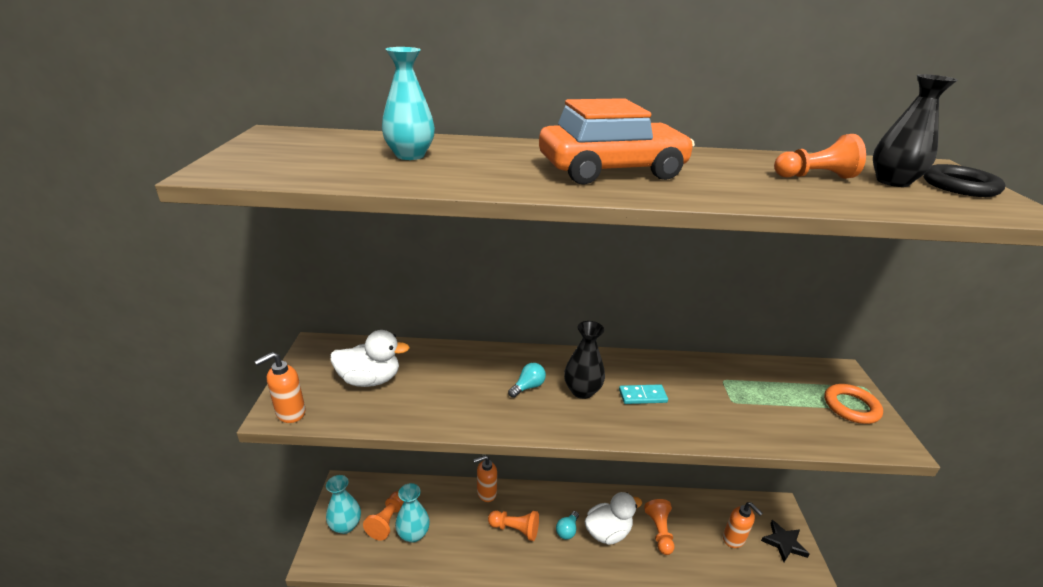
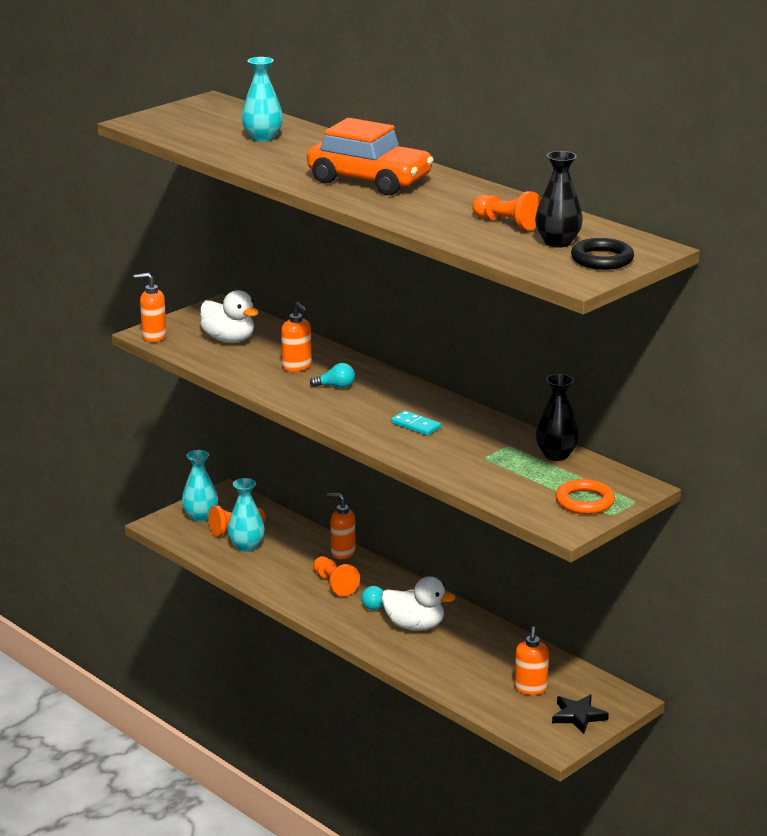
camera: 45 degrees right, 5 degrees down
black vase [564,321,605,399] -> black vase moved to [536,374,579,461]
orange pawn [644,499,674,555] -> none
none -> orange soap dispenser [281,302,312,372]

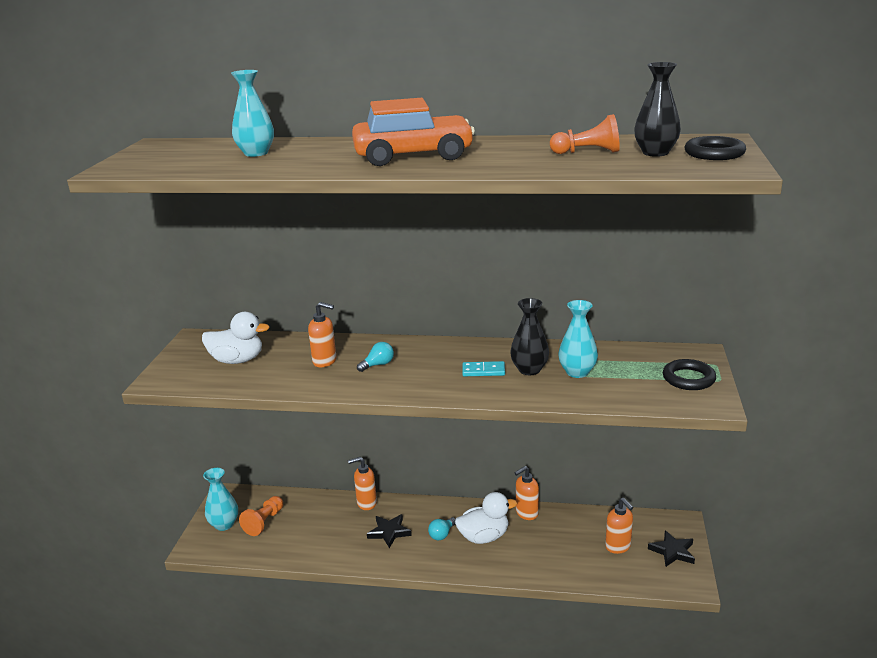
camera: 35 degrees left, 0 degrees up
orange soap dispenser [134,273,167,342] -> orange soap dispenser moved to [514,466,539,520]
turquoise vase [227,478,265,552] -> turquoise vase moved to [558,300,598,378]
orange pawn [313,556,360,597] -> black star [367,514,412,548]
black vase [536,374,579,461] -> black vase moved to [510,298,549,375]
orange ring [556,479,615,514] -> black ring [663,359,716,390]

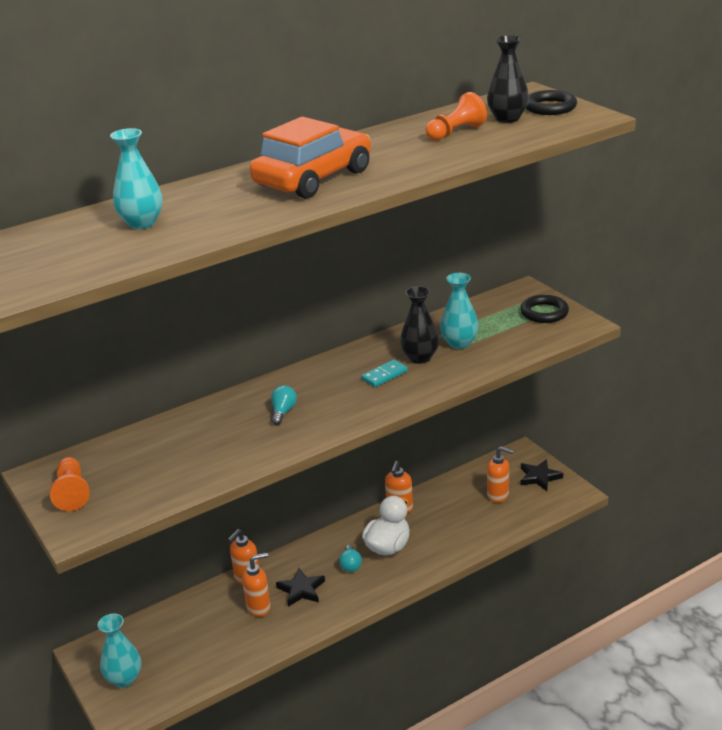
camera: 40 degrees left, 5 degrees up
white duck [202,312,270,364] -> none
orange pawn [239,496,283,536] -> orange pawn moved to [50,457,90,511]
orange soap dispenser [308,302,336,367] -> orange soap dispenser moved to [242,553,271,617]

